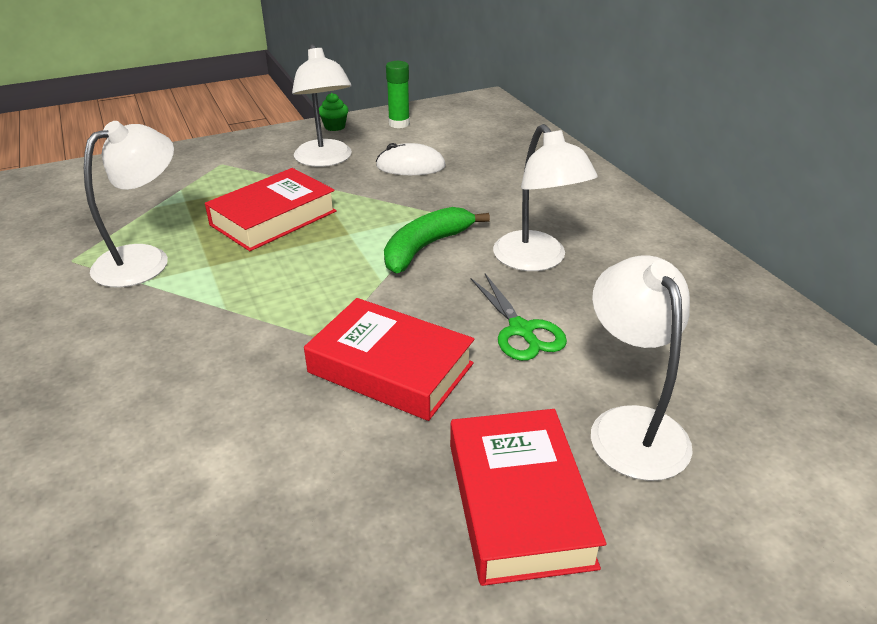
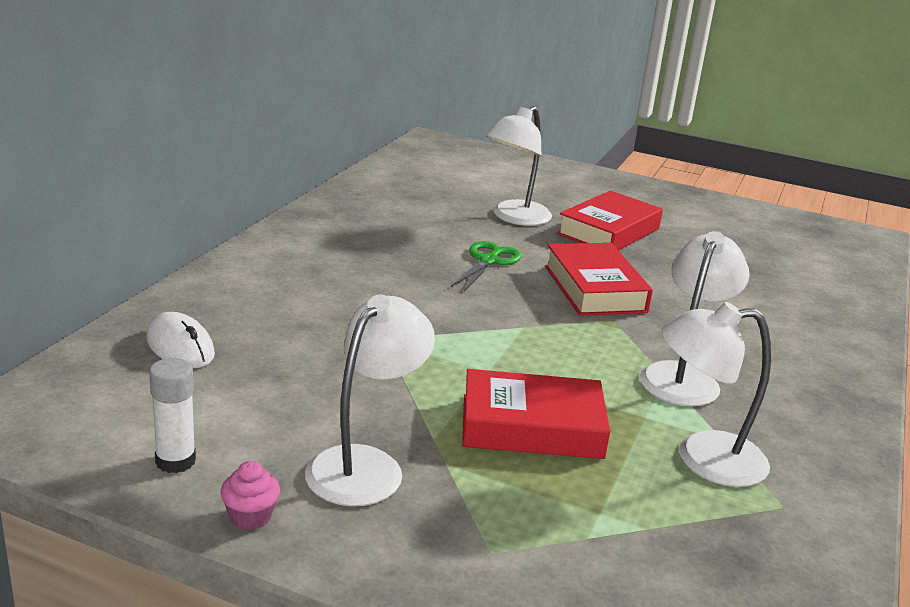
camera: 135 degrees left, 10 degrees down
green cupcake [319,93,348,131] -> pink cupcake [220,461,280,530]
white mouse [376,143,446,175] -> white mouse moved to [146,312,215,368]
green banana [384,207,490,273] -> none
green glue stick [386,61,410,128] -> white glue stick [149,358,196,473]
white lamp [493,124,598,271] -> white lamp moved to [640,231,750,406]

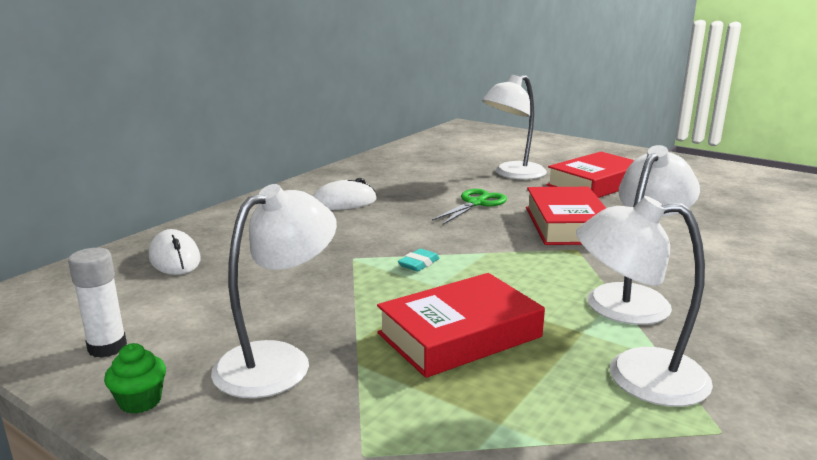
camera: 15 degrees right, 5 degrees down
pink cupcake [220,461,280,530] -> green cupcake [104,343,166,414]
red book [462,369,610,459] -> red book turned 45 degrees counterclockwise [377,273,545,378]
none -> white mouse [313,178,377,210]
none -> turquoise eraser [398,249,440,272]

